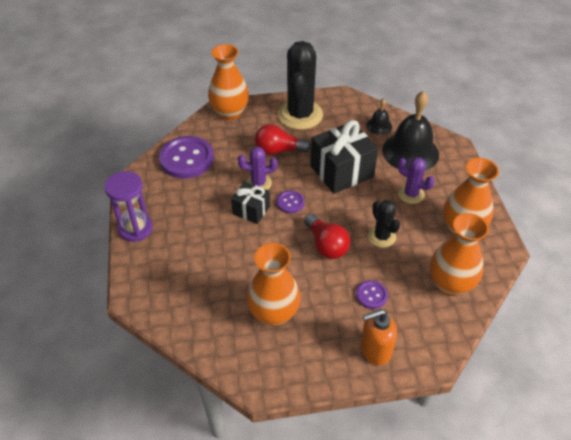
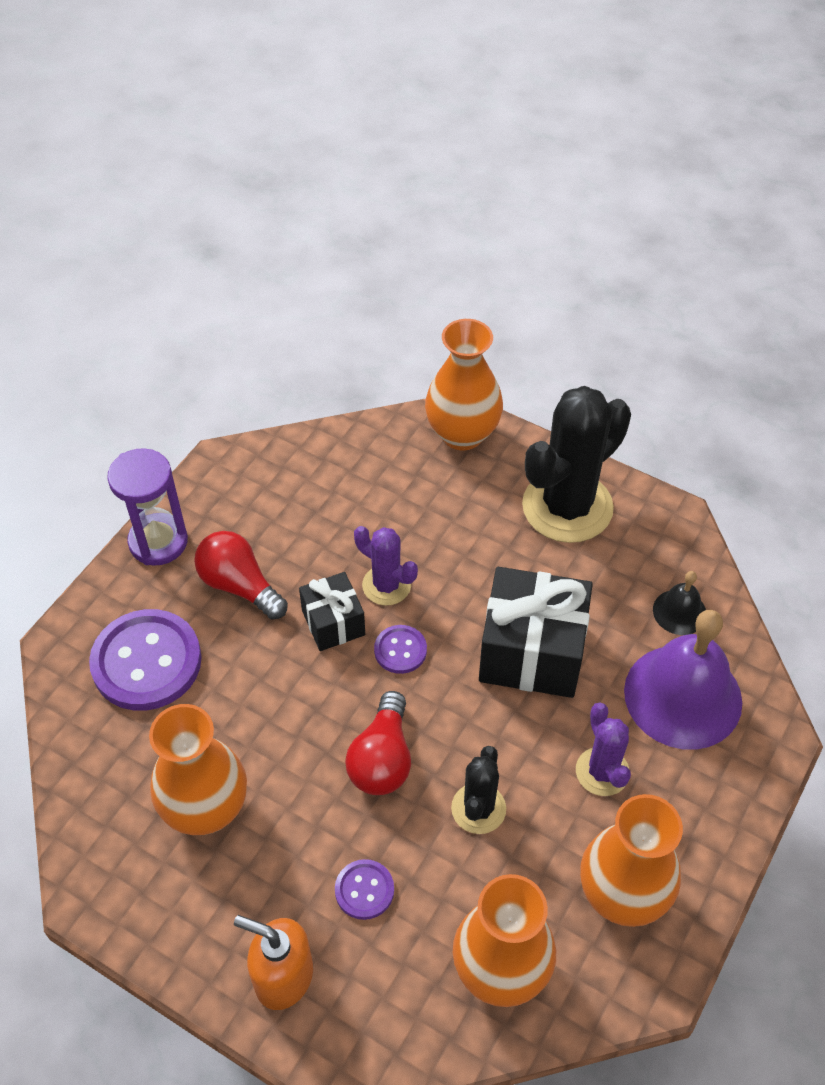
camera: 40 degrees right, 5 degrees up
purple button [159,136,214,179] -> purple button moved to [89,609,202,711]
red light bulb [255,124,311,155] -> red light bulb moved to [194,531,288,620]
black bell [382,91,439,171] -> purple bell [624,610,742,750]

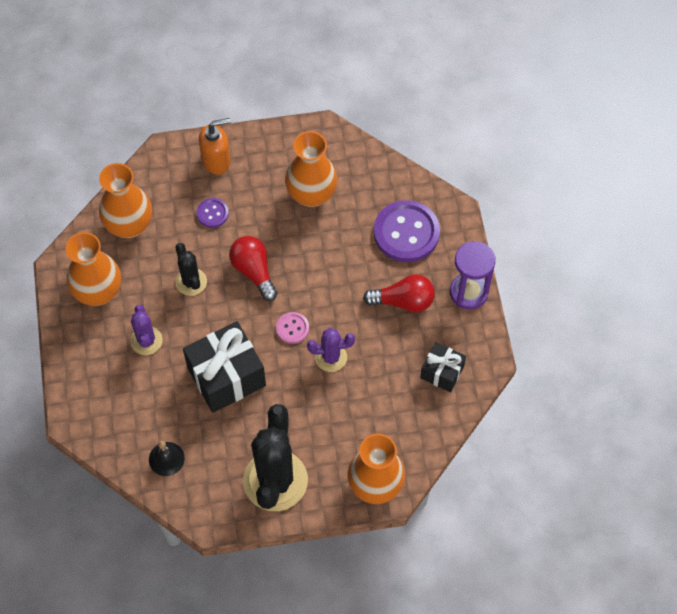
camera: 140 degrees right, 10 degrees up
black gift [299,572,365,651] -> black gift moved to [420,342,466,392]
purple button [374,625,427,674] -> pink button [276,312,309,344]
purple cactus [576,702,631,796] -> purple cactus turned 45 degrees clockwise [131,305,163,355]
purple bell [624,610,742,750] -> none

